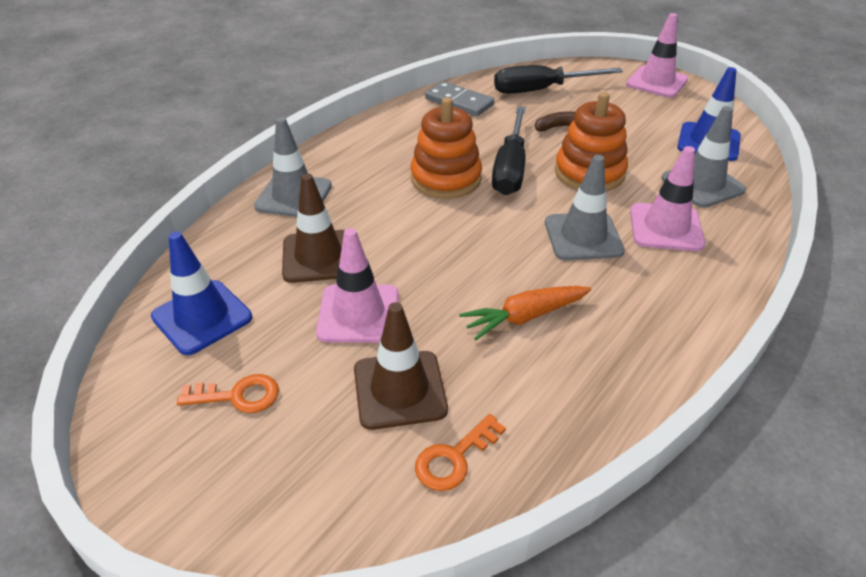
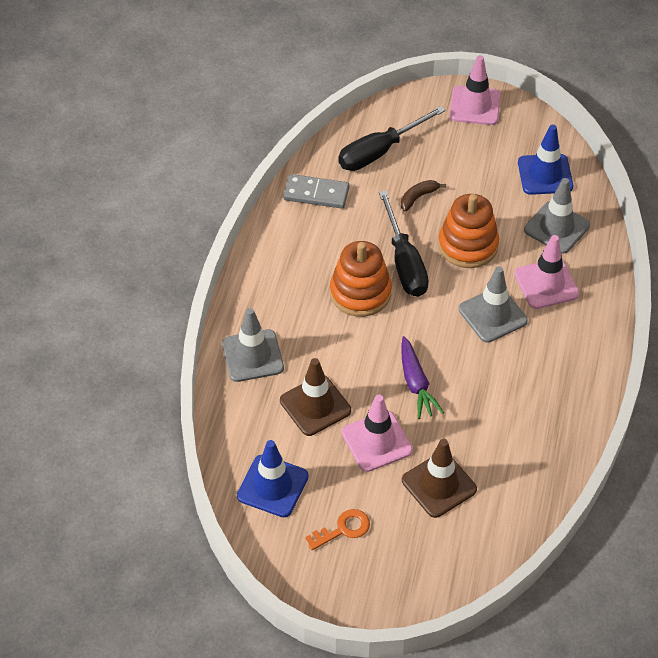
camera: 25 degrees left, 10 degrees up
orange key [415,414,506,491] -> none
orange carrot [459,286,592,340] -> none
none -> purple carrot [401,336,444,419]

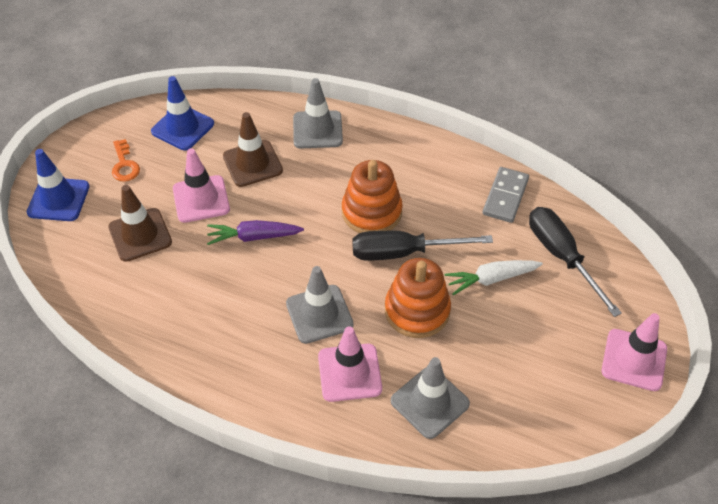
camera: 100 degrees right, 0 degrees up
brown banana [401,180,446,211] -> white carrot [444,260,543,295]
blue traffic cone [518,125,573,195] -> blue traffic cone moved to [27,149,90,221]

